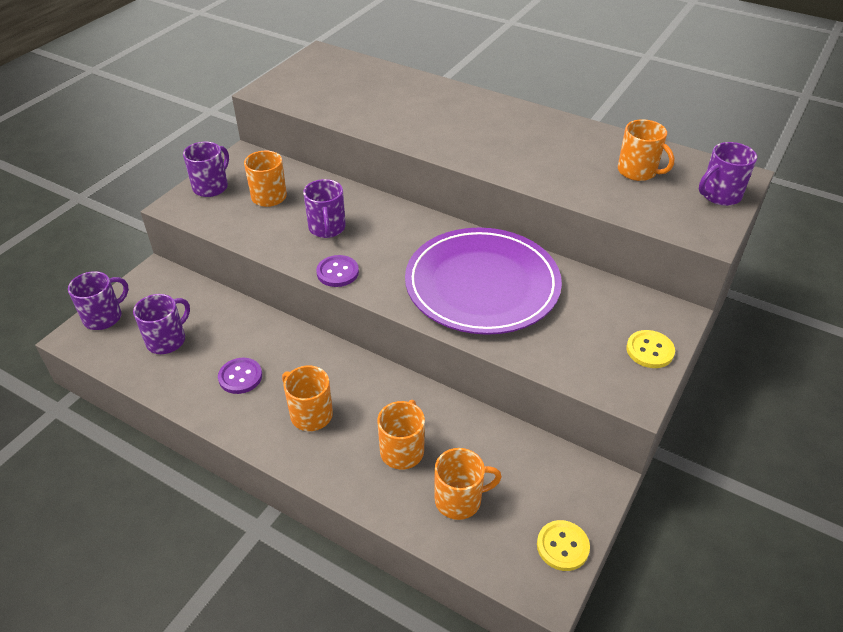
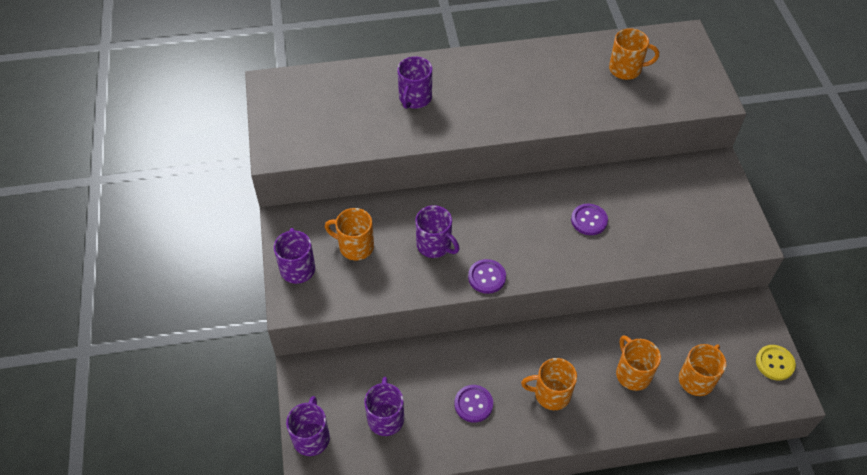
camera: 40 degrees left, 10 degrees up
purple plate [405,228,562,335] -> purple button [571,204,608,235]
yellow button [626,330,675,368] -> none
purple mug [699,142,757,206] -> purple mug moved to [397,56,432,109]

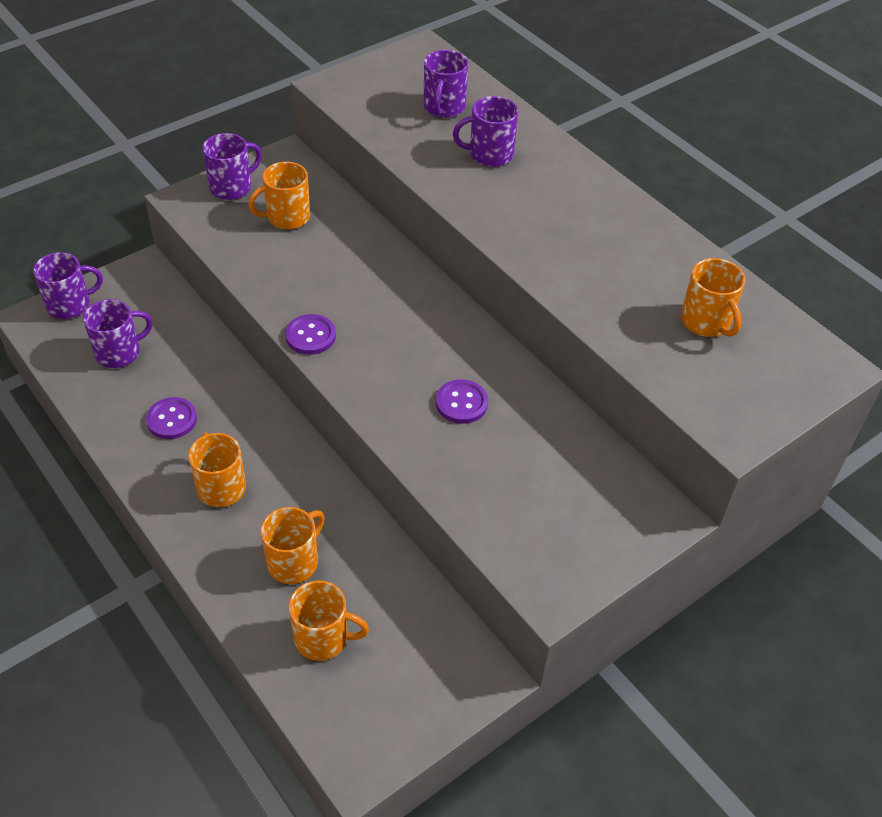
camera: 60 degrees right, 5 degrees down
orange mug [325,208,374,260] -> orange mug turned 105 degrees counterclockwise [248,162,310,229]
purple mug [415,205,459,258] -> purple mug moved to [424,50,469,118]
yellow button [756,345,796,381] -> none

